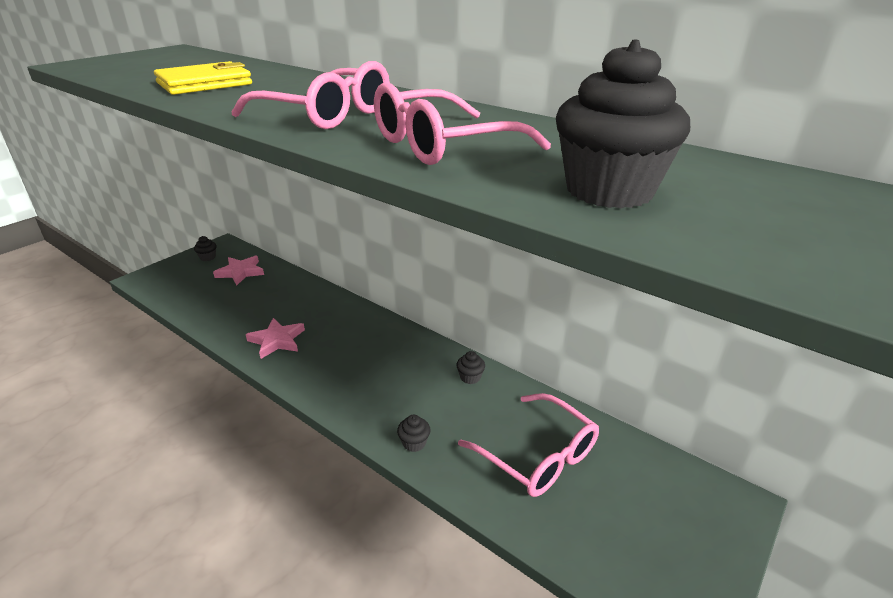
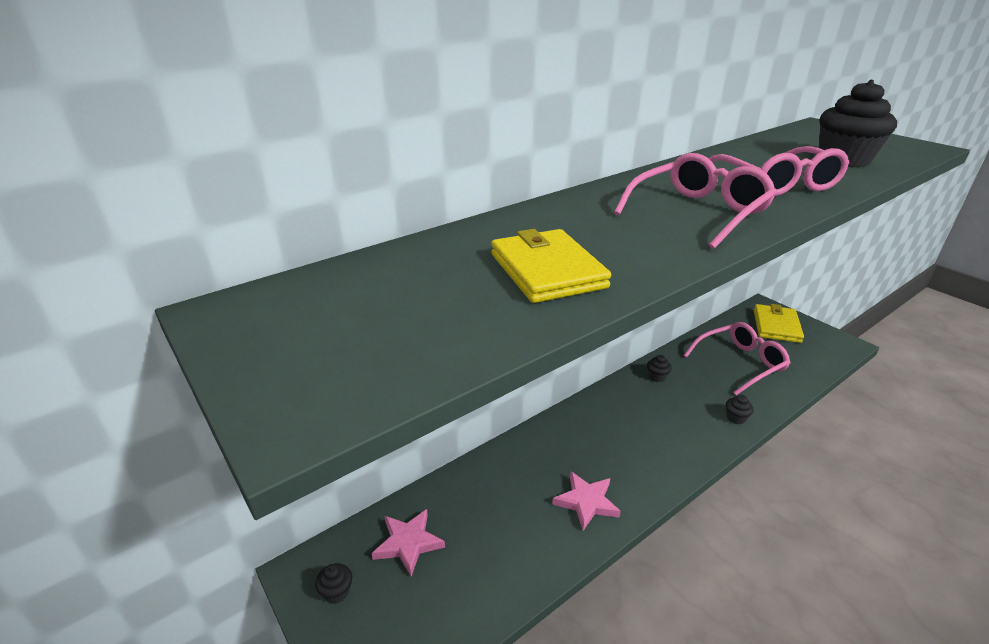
camera: 75 degrees left, 0 degrees up
none -> yellow wallet [754,304,804,343]

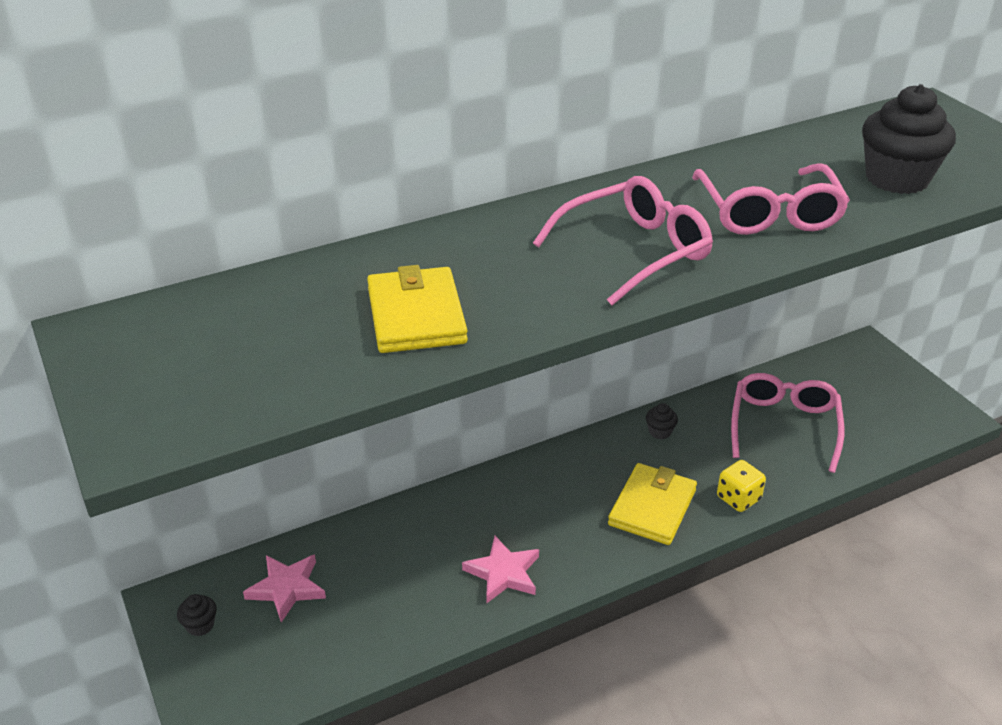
camera: 10 degrees right, 5 degrees up
pink glasses [683,322,791,395] -> pink glasses turned 60 degrees counterclockwise [731,373,844,473]
black cupcake [726,395,753,424] -> yellow dice [717,460,766,512]
yellow wallet [754,304,804,343] -> yellow wallet moved to [608,463,697,545]

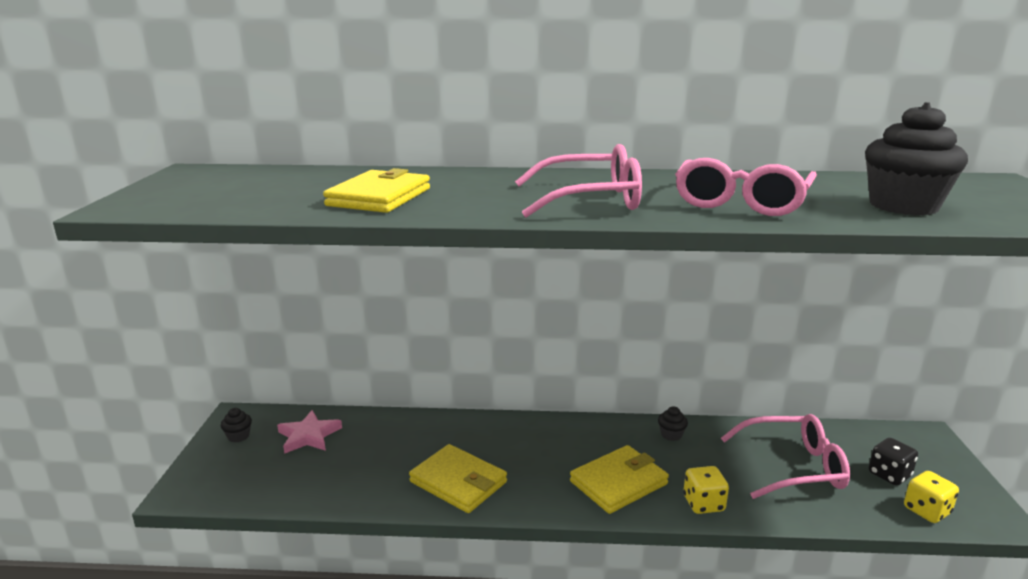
camera: 30 degrees right, 15 degrees down
pink star [462,536,539,603] -> yellow wallet [409,444,507,513]
pink glasses [731,373,844,473] -> pink glasses turned 45 degrees clockwise [721,414,850,499]
none -> black dice [869,438,918,486]
none -> yellow dice [904,471,959,523]

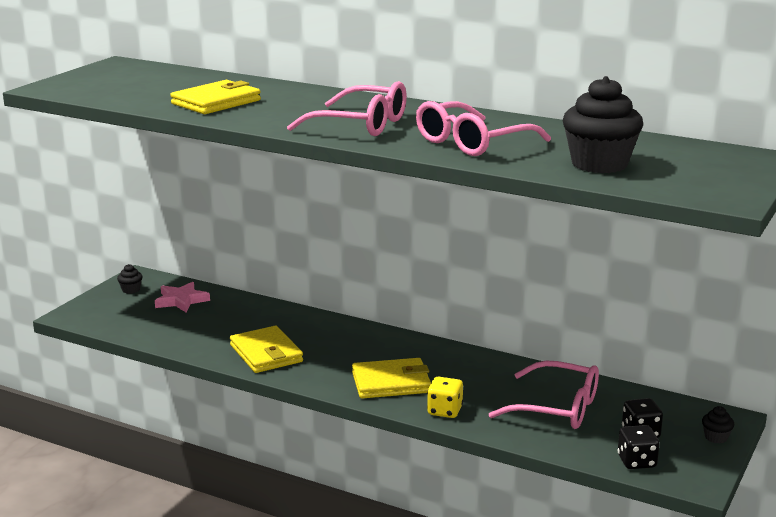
camera: 25 degrees right, 0 degrees up
black cupcake [658,406,688,441] -> black cupcake moved to [702,406,734,444]
yellow dice [904,471,959,523] -> black dice [618,425,660,469]

